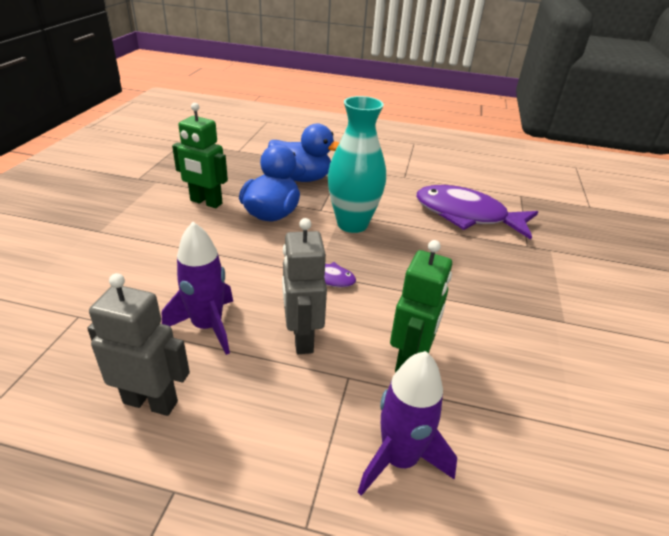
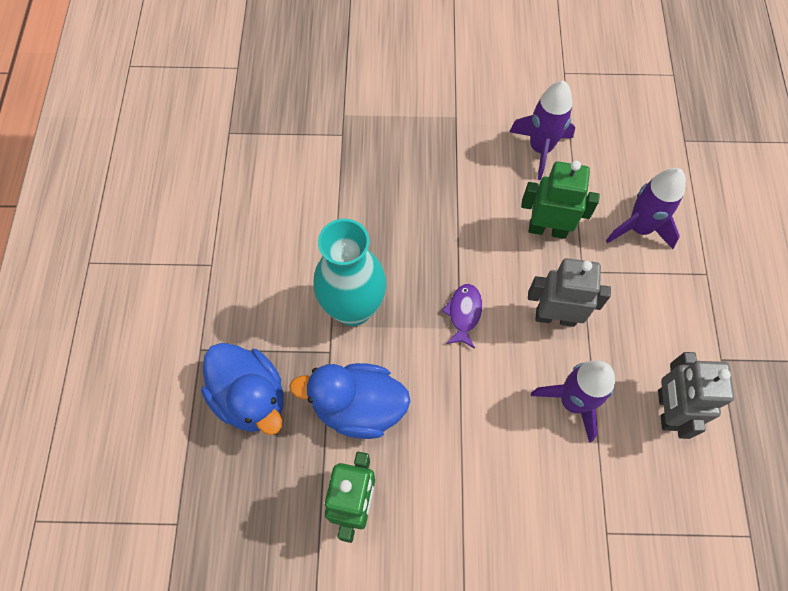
camera: 100 degrees left, 30 degrees up
blue duck [268,123,340,182] -> blue duck turned 135 degrees clockwise [201,343,284,435]
grey robot [282,218,327,354] -> grey robot turned 150 degrees counterclockwise [528,258,611,327]
purple fish [416,185,538,240] -> none
none -> purple rocket [509,80,575,180]

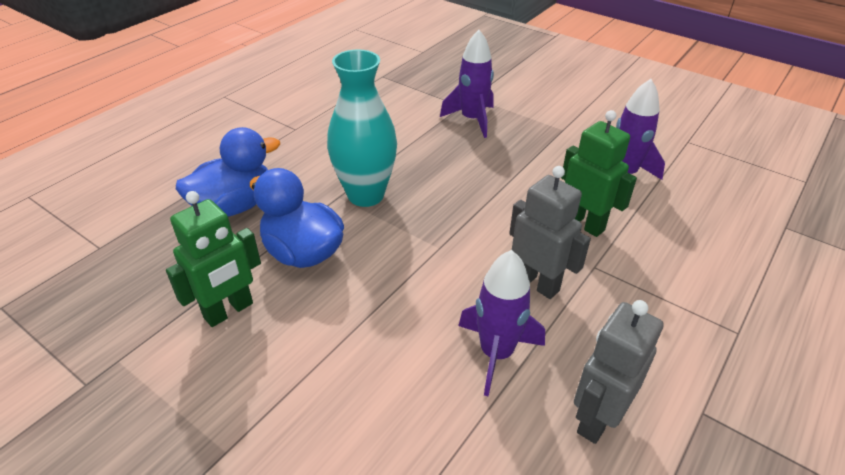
camera: 35 degrees right, 25 degrees down
blue duck [201,343,284,435] -> blue duck turned 120 degrees counterclockwise [176,127,280,216]
purple fish [442,284,482,348] -> none
purple rocket [606,168,686,249] -> purple rocket moved to [440,30,494,138]

